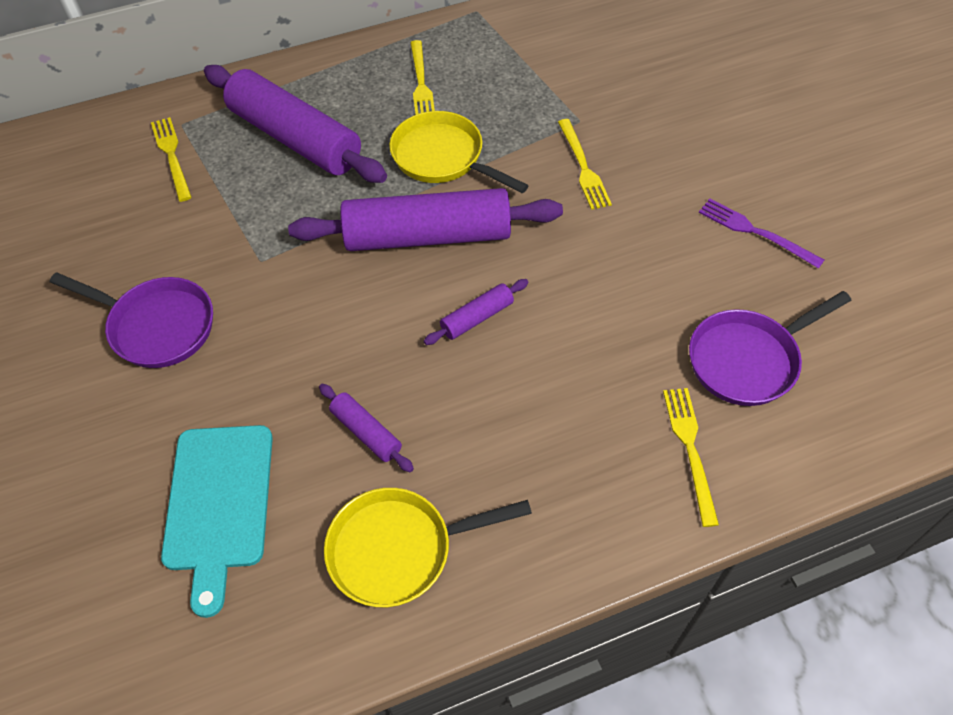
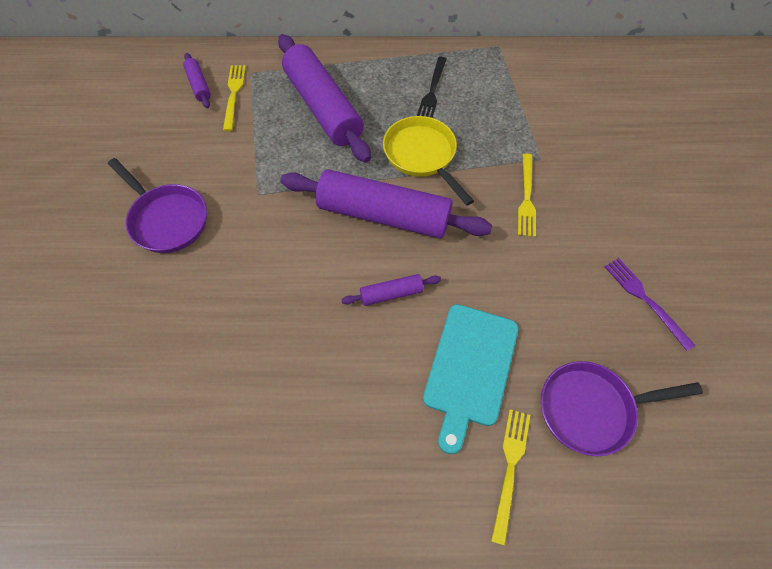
camera: 20 degrees right, 5 degrees up
turquoise cutting board [161,425,273,618] -> turquoise cutting board moved to [423,304,519,454]
purple rolling pin [319,384,414,472] -> purple rolling pin moved to [183,53,211,108]
yellow pan [324,488,532,607] -> none
yellow fork [410,40,435,115] -> black fork [417,57,447,118]

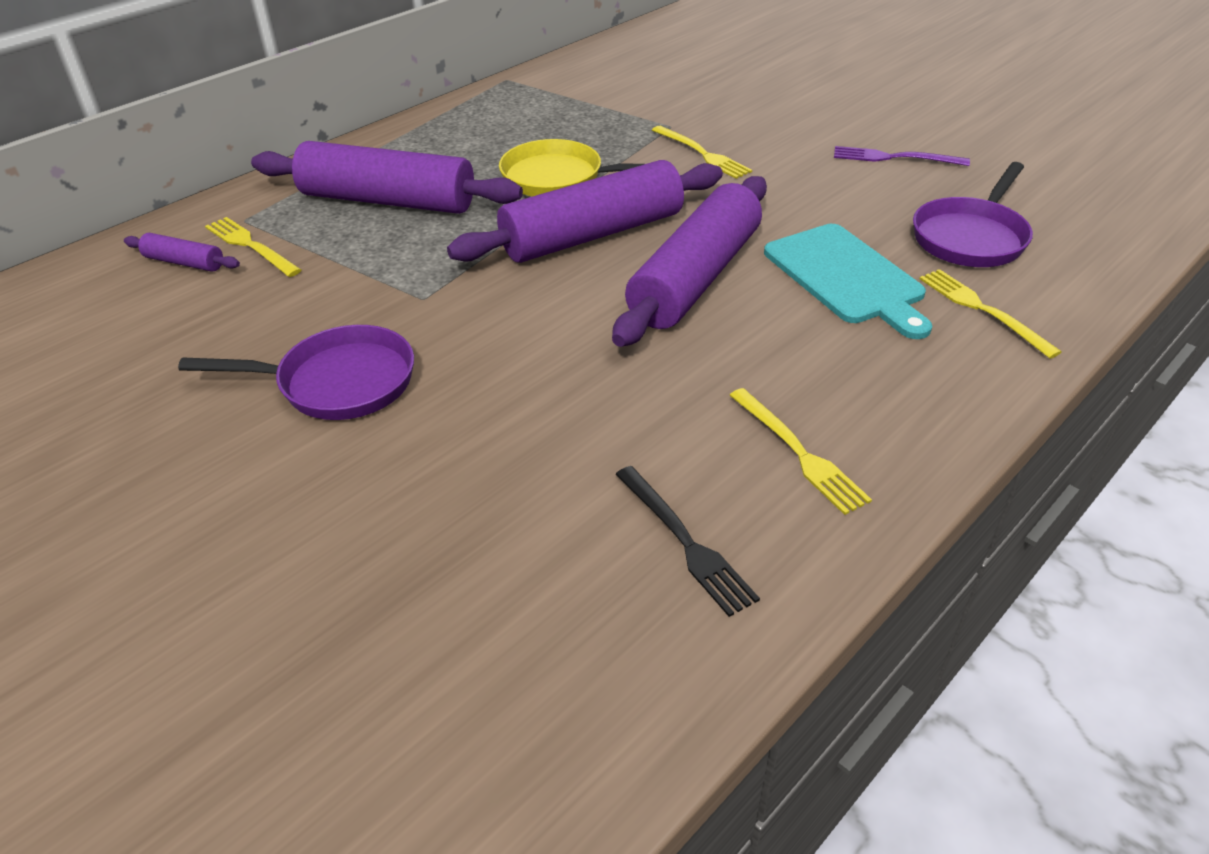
camera: 45 degrees left, 20 degrees down
purple rolling pin [342,274,441,306] -> purple rolling pin [612,176,767,347], size x2.27
black fork [417,57,447,118] -> black fork moved to [615,466,760,617]
none -> yellow fork [729,388,872,515]

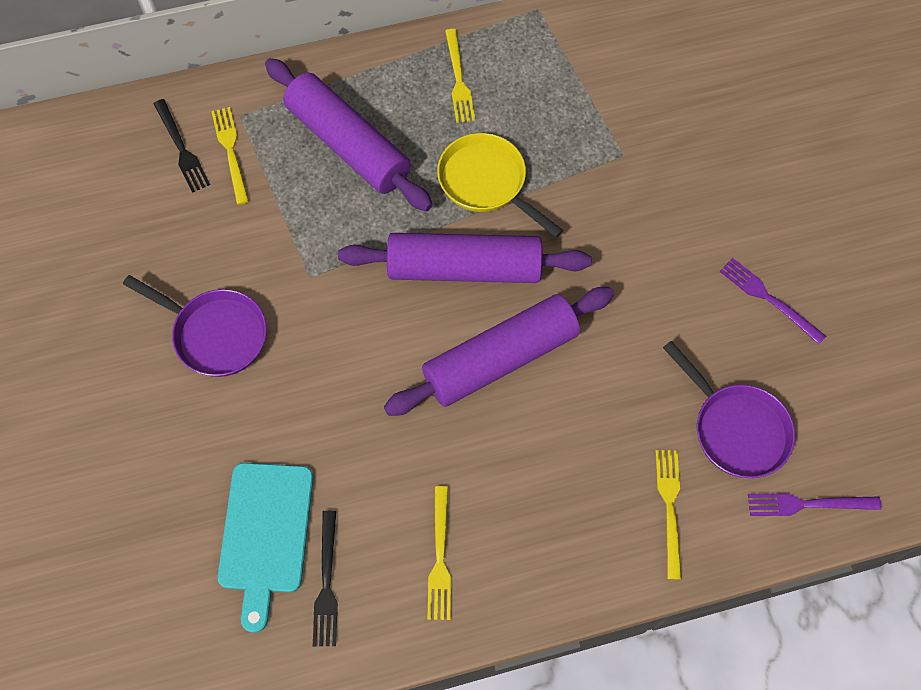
camera: 30 degrees right, 25 degrees up
purple rolling pin [124,233,240,272] -> black fork [154,99,210,193]
yellow fork [652,126,752,179] -> yellow fork moved to [445,29,475,123]
turquoise cutting board [764,224,932,339] -> turquoise cutting board moved to [218,463,314,633]
purple pan [913,162,1033,267] -> purple pan turned 105 degrees counterclockwise [663,341,795,478]
none -> purple fork [748,493,881,516]

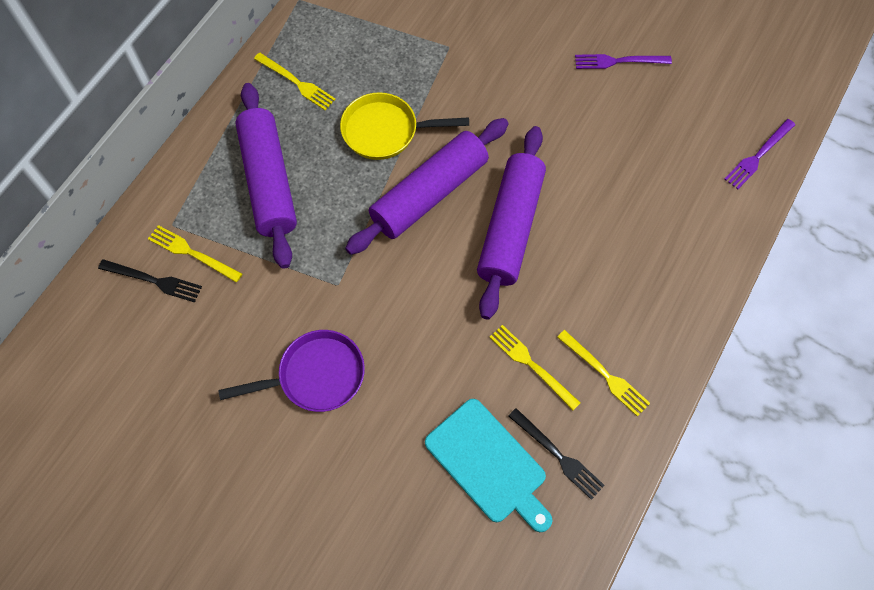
camera: 45 degrees left, 0 degrees up
purple rolling pin [265,58,433,211] -> purple rolling pin turned 75 degrees clockwise [235,83,297,269]
yellow fork [655,450,682,579] -> yellow fork moved to [489,325,581,410]
purple pan [663,341,795,478] -> none

